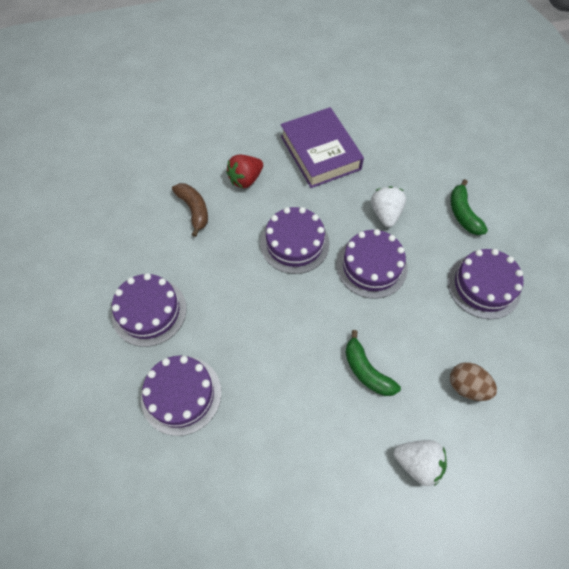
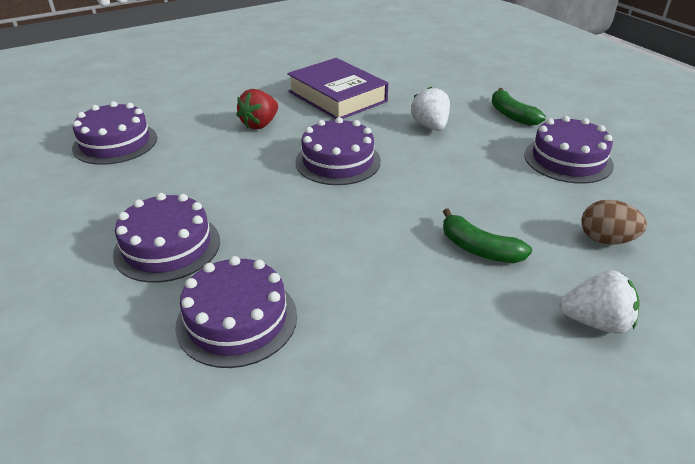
camera: 15 degrees left, 25 degrees down
brown banana [172,183,208,237] -> none
purple cake [336,229,408,299] -> purple cake moved to [72,101,157,165]

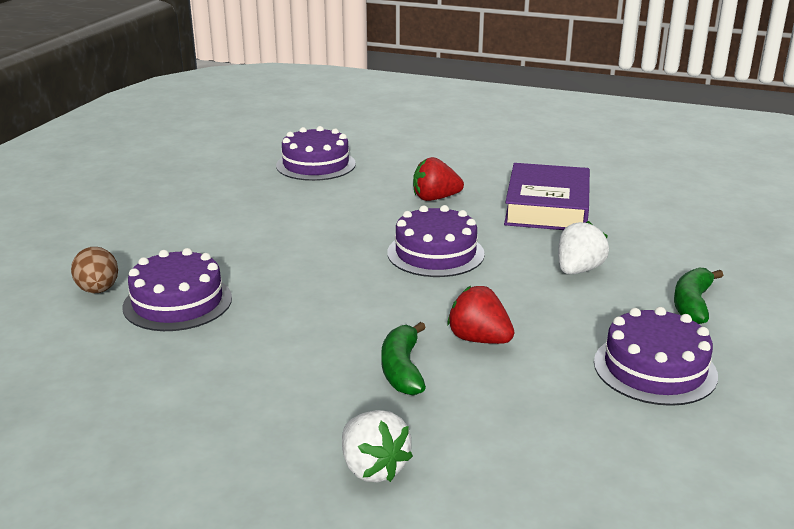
camera: 50 degrees right, 10 degrees down
purple cake [113,193,220,283] -> none
brown egg [581,200,647,245] -> brown egg moved to [71,247,118,293]
none -> red strawberry [447,286,514,344]

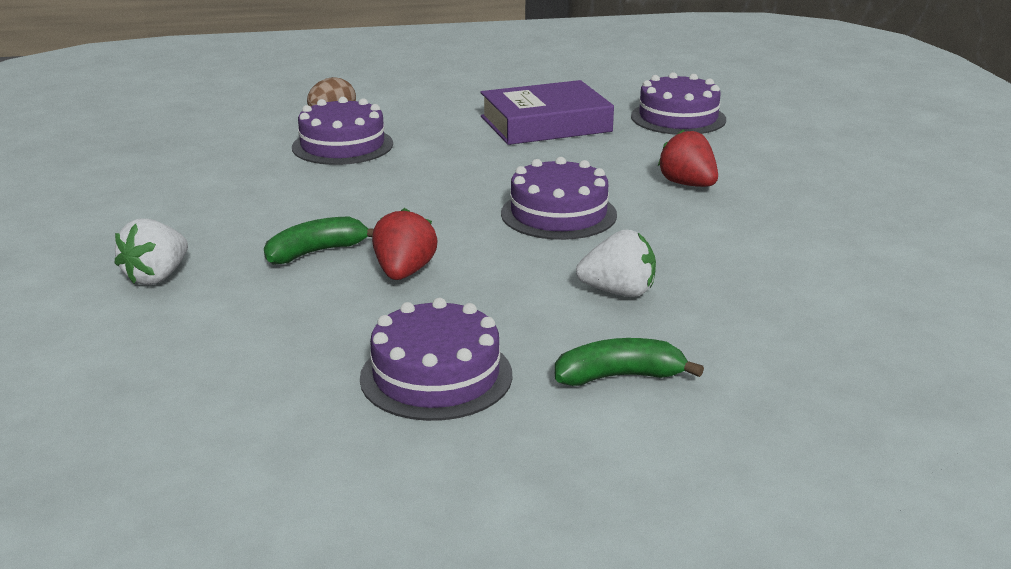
camera: 60 degrees right, 0 degrees up
purple book [504,163,590,230] -> purple book moved to [480,80,614,145]

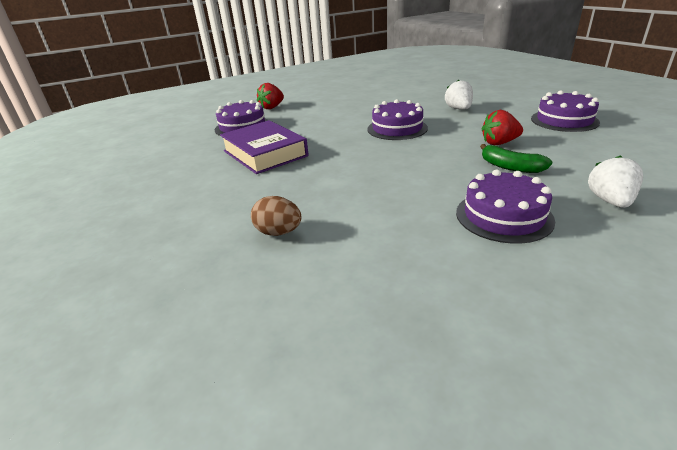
camera: 105 degrees left, 5 degrees up
white strawberry [114,218,188,285] -> white strawberry turned 90 degrees counterclockwise [588,155,643,208]
purple cake [292,97,393,165] -> purple cake moved to [456,169,555,244]
green banana [555,338,704,386] -> none
red strawberry [658,129,718,187] -> red strawberry moved to [257,83,284,109]

